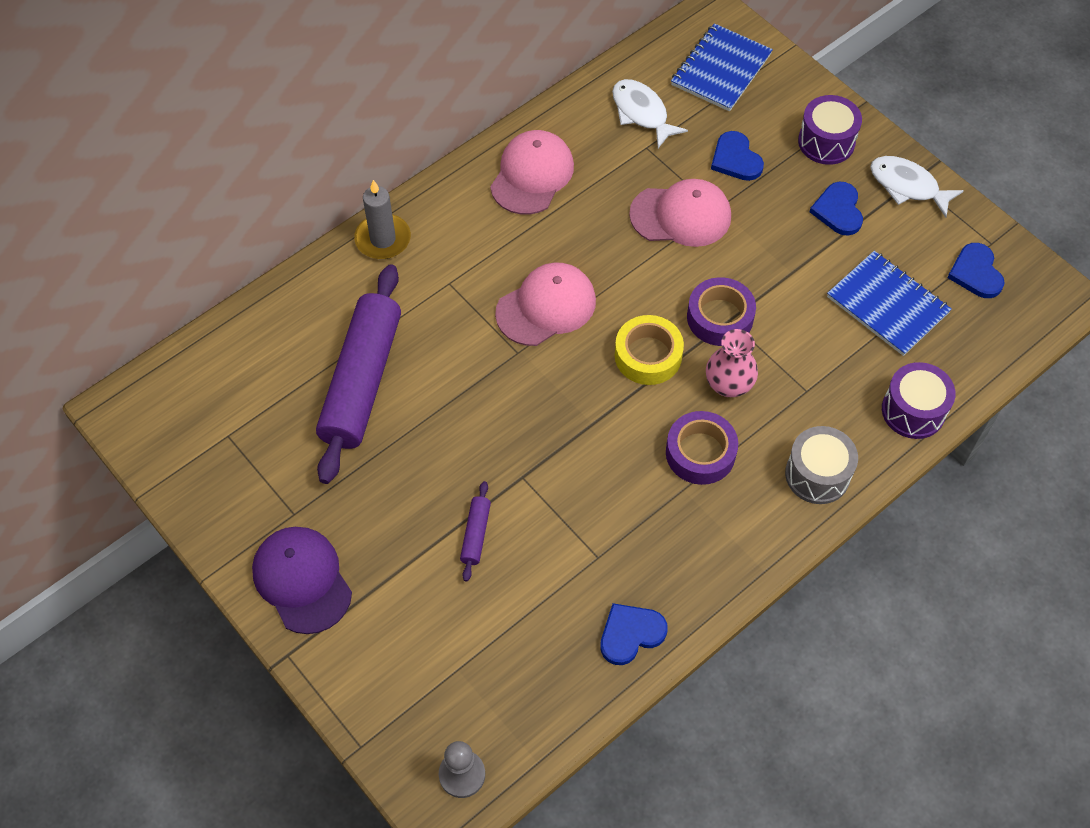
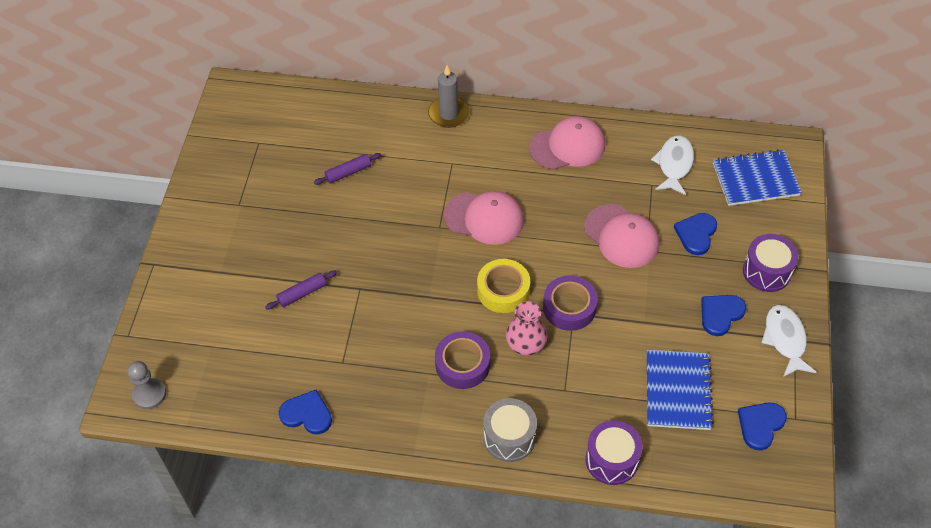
camera: 50 degrees right, 5 degrees down
purple cap [252,527,352,634] -> none
purple rolling pin [316,264,401,484] -> purple rolling pin [314,153,381,185], size x0.41

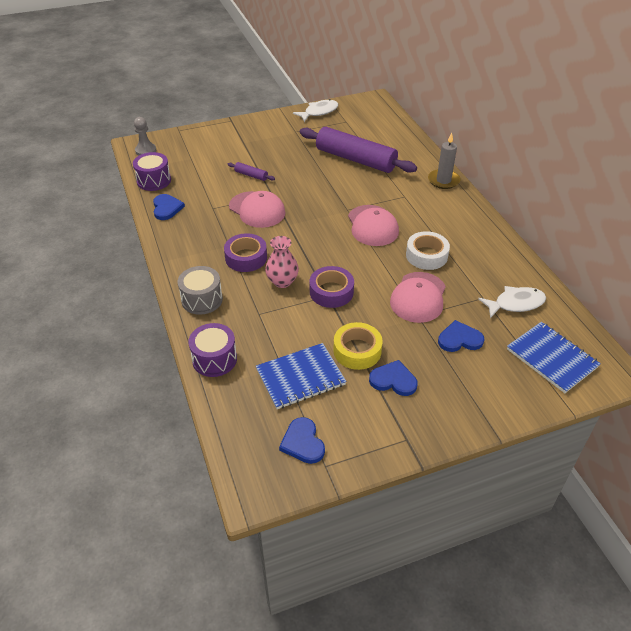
camera: 60 degrees right, 10 degrees down
purple rolling pin [314,153,381,185] -> purple rolling pin [300,127,417,173], size x2.45
yellow tape [477,259,530,313] -> yellow tape moved to [333,322,382,370]
pink cap [529,116,605,170] -> pink cap moved to [229,191,285,228]
blue heart [738,402,787,451] -> blue heart turned 120 degrees counterclockwise [279,417,325,464]
purple drum [743,234,798,292] -> purple drum moved to [133,152,171,191]
white fish [761,305,817,377] -> white fish moved to [293,99,338,122]
none -> white tape [406,231,450,270]

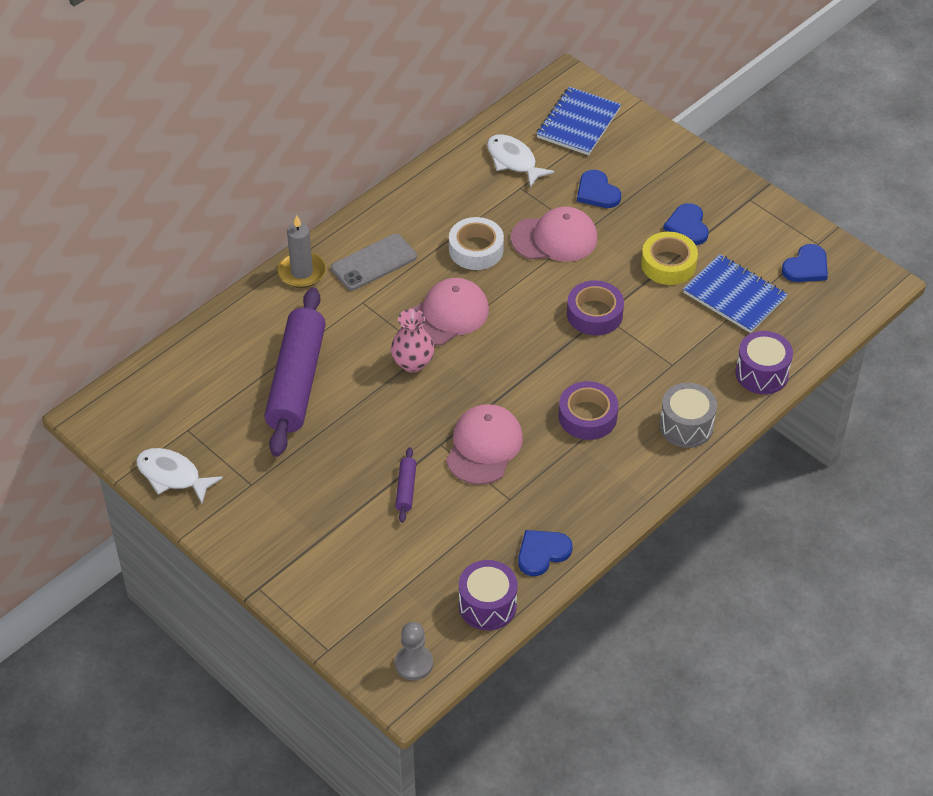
camera: 115 degrees left, 5 degrees up
pink vase [265,236,299,288] -> pink vase moved to [391,309,434,372]
none -> grey phone [331,234,417,291]

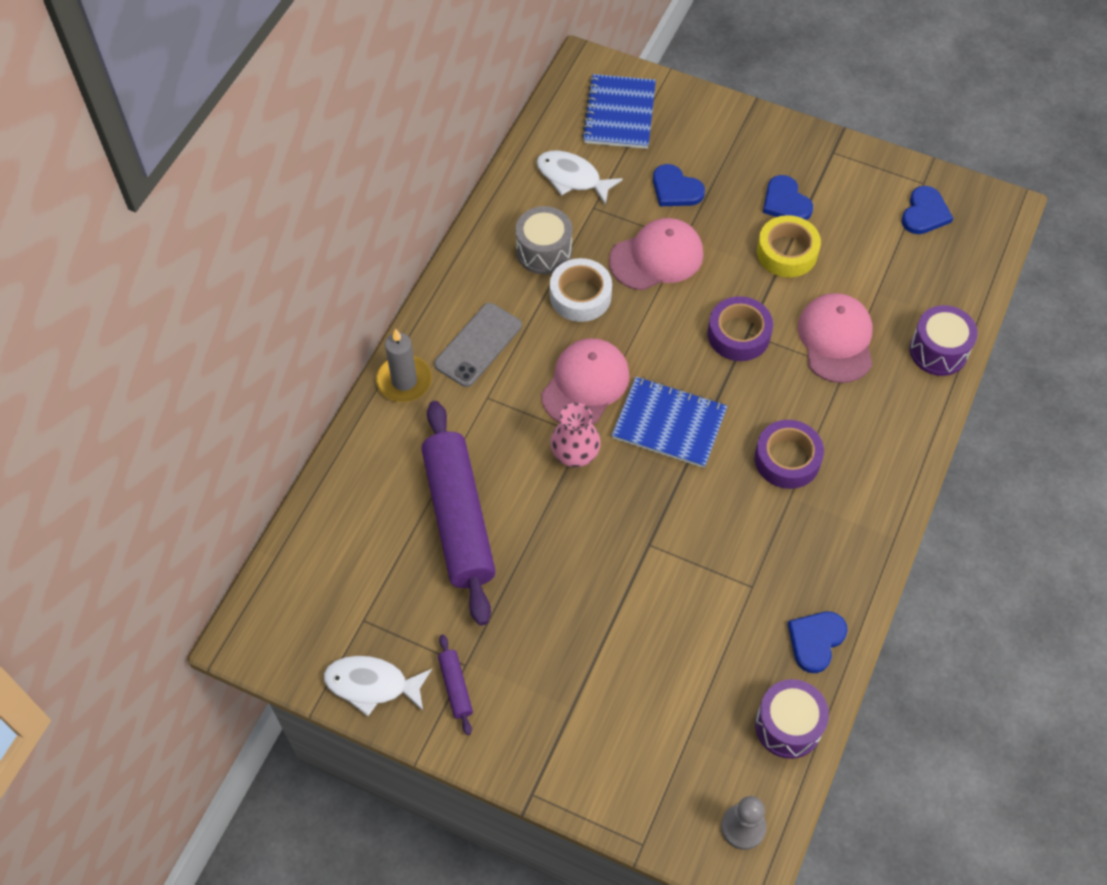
camera: 20 degrees left, 10 degrees up
purple rolling pin [395,447,417,523] -> purple rolling pin moved to [438,634,473,735]
pink cap [446,404,523,485] -> pink cap moved to [798,293,872,383]
grey drum [659,383,717,448] -> grey drum moved to [515,206,572,274]
blue notebook [683,254,788,333] -> blue notebook moved to [612,377,727,468]

